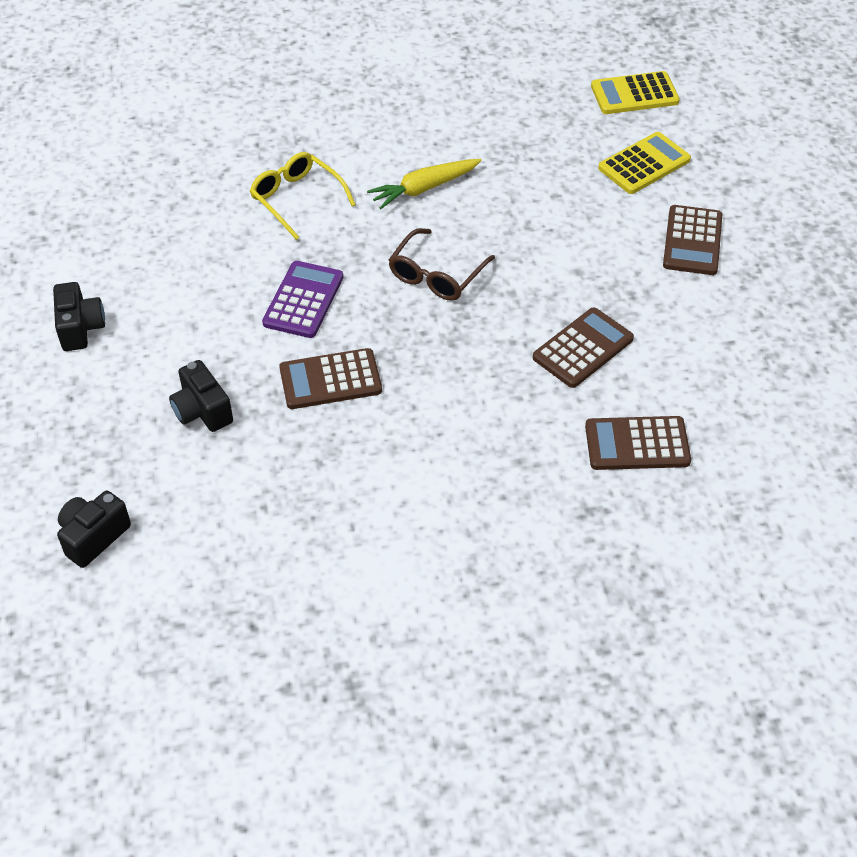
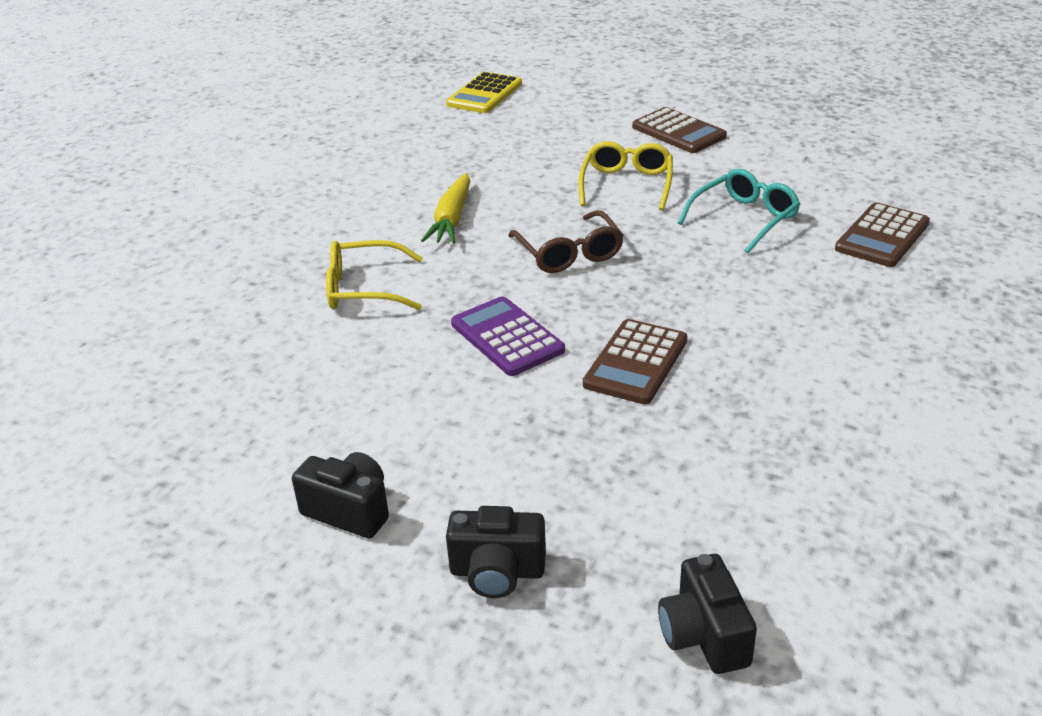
camera: 50 degrees left, 15 degrees down
black camera [169,360,233,432] -> black camera moved to [446,506,546,598]
brown calculator [533,307,634,388] -> turquoise glasses [678,169,800,253]
yellow calculator [598,132,691,194] -> none
none -> yellow glasses [578,141,673,211]

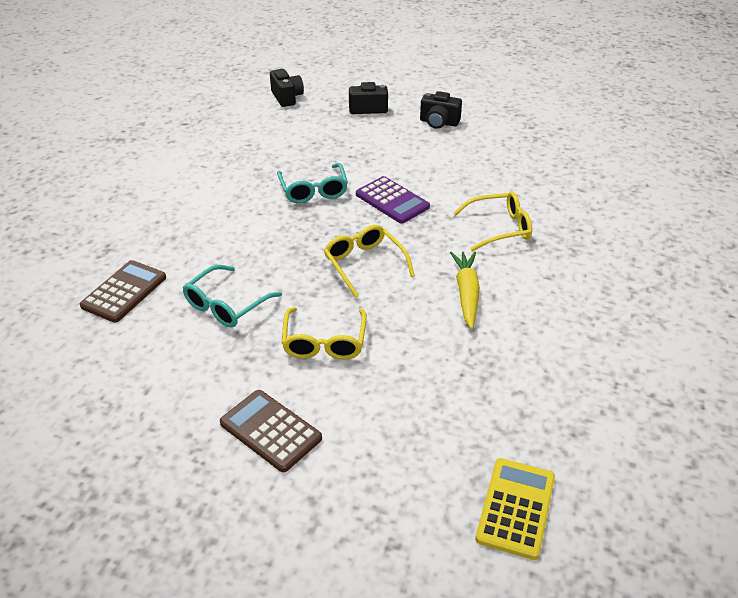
camera: 170 degrees right, 5 degrees up
brown glasses [508,210,624,273] -> yellow glasses [324,225,415,298]
brown calculator [583,319,687,404] -> turquoise glasses [277,163,348,203]

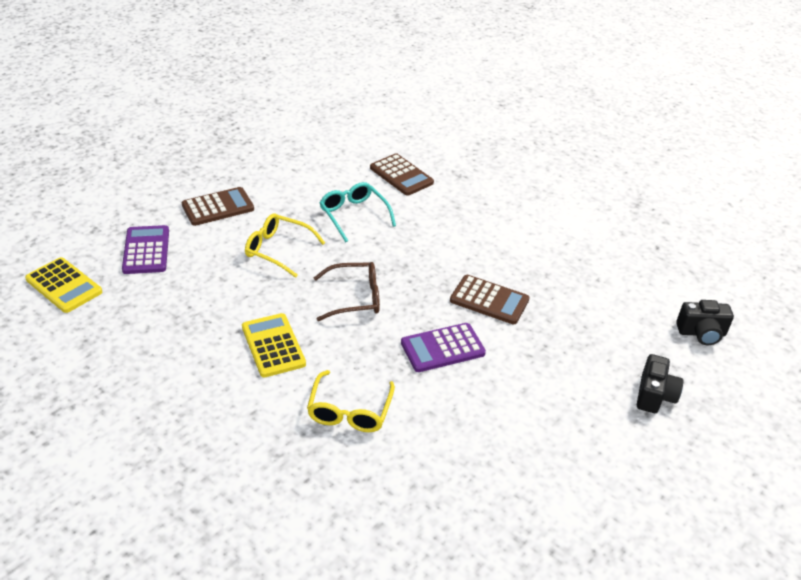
camera: 110 degrees right, 0 degrees up
turquoise glasses [277,163,348,203] -> brown calculator [450,275,530,324]
yellow glasses [324,225,415,298] -> brown glasses [314,262,380,321]
black camera [420,91,462,129] -> none
yellow carrot [450,252,480,329] -> yellow calculator [242,313,306,377]
none -> purple calculator [122,225,169,274]

